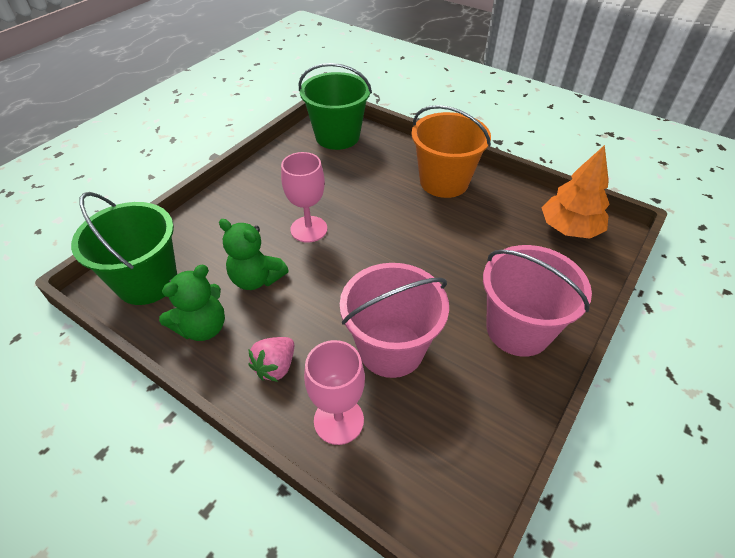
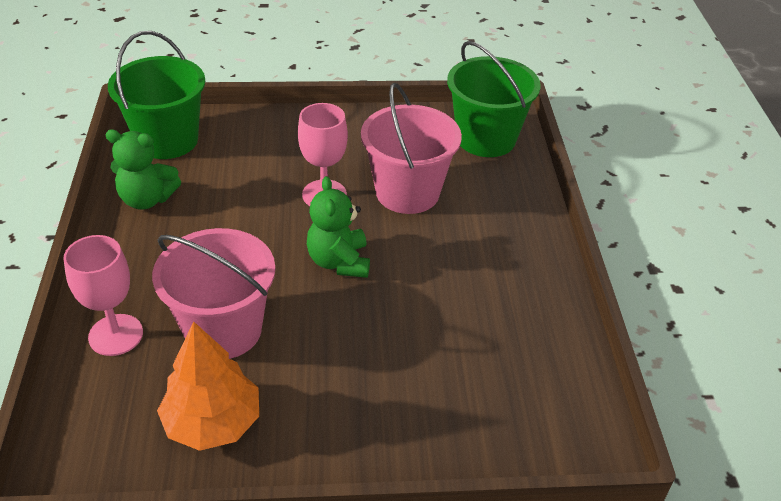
camera: 50 degrees right, 5 degrees down
green teddy bear [219,219,289,290] -> green teddy bear moved to [307,176,370,278]
pink strawberry [248,337,294,382] -> none
orange bucket [411,105,491,198] -> none
pink bucket [483,245,592,357] -> pink bucket moved to [361,83,462,214]
orange tree [542,145,610,239] -> orange tree moved to [157,321,259,451]

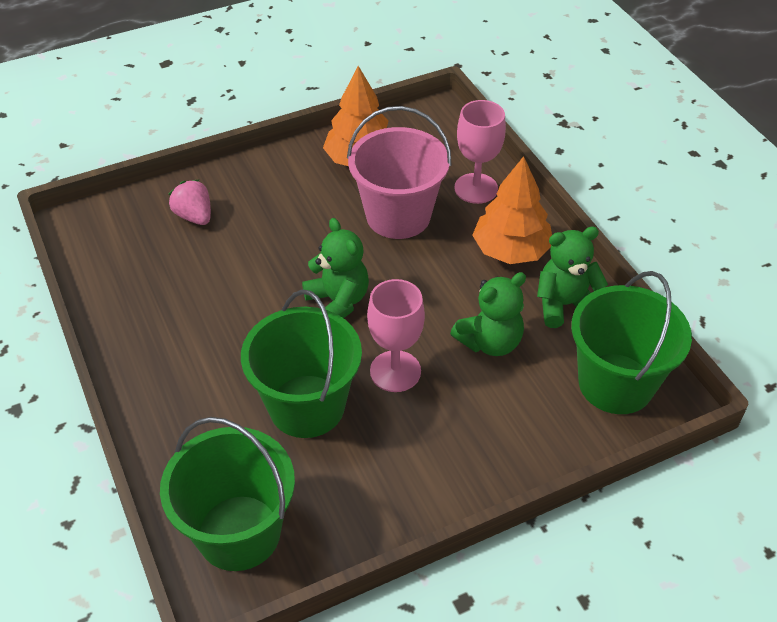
camera: 160 degrees right, 5 degrees up
pink bucket [361,83,462,214] -> green bucket [241,290,362,438]
none -> pink strawberry [169,179,211,225]
none -> green teddy bear [450,272,526,356]
none -> orange tree [472,156,552,264]

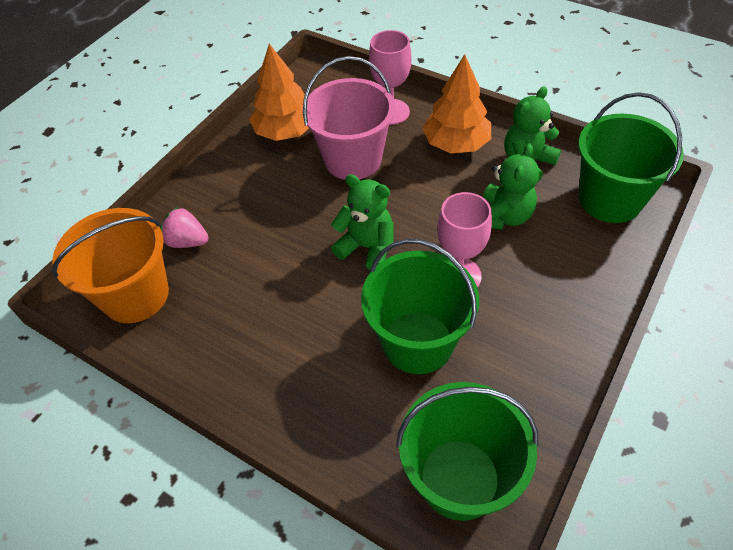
camera: 30 degrees left, 5 degrees up
none -> orange bucket [52,208,169,323]

